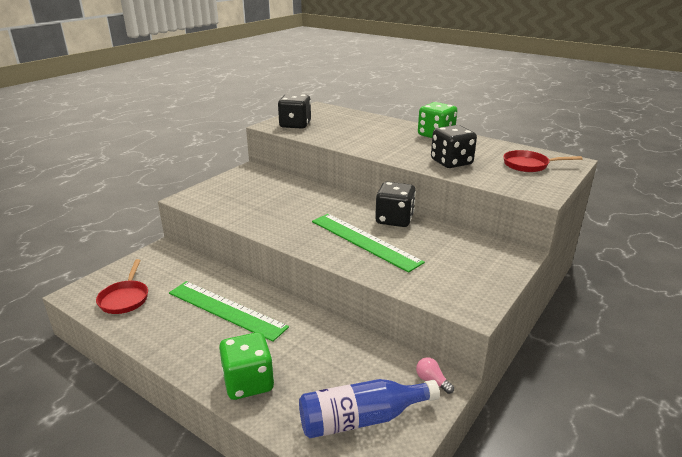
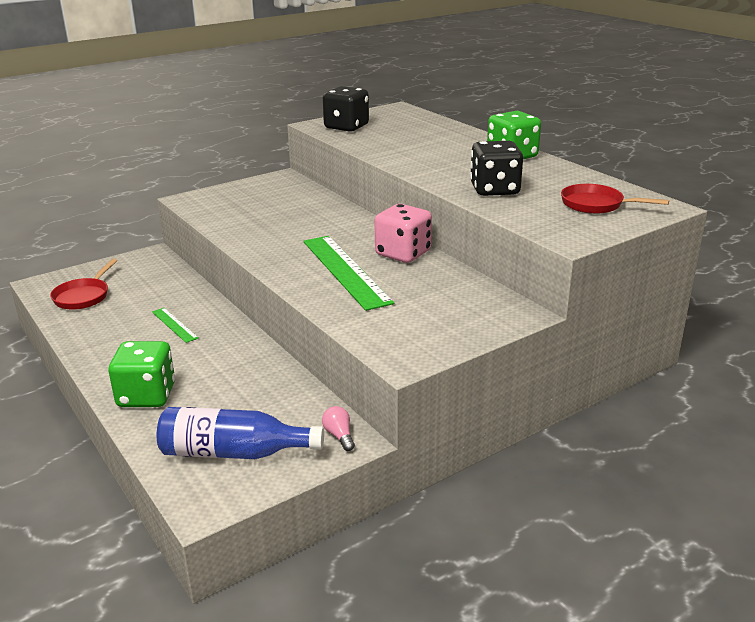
camera: 20 degrees right, 0 degrees up
green ruler [169,281,289,342] -> green ruler [152,308,199,343], size x0.48
black dice [375,182,416,227] -> pink dice [375,204,432,263]

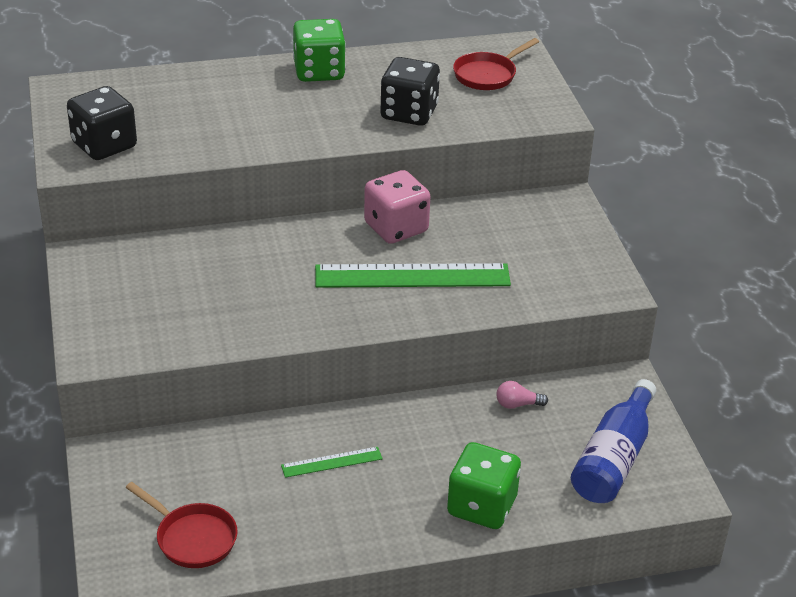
camera: 70 degrees left, 10 degrees up
pink light bulb [322,406,355,451] -> pink light bulb moved to [496,381,548,409]

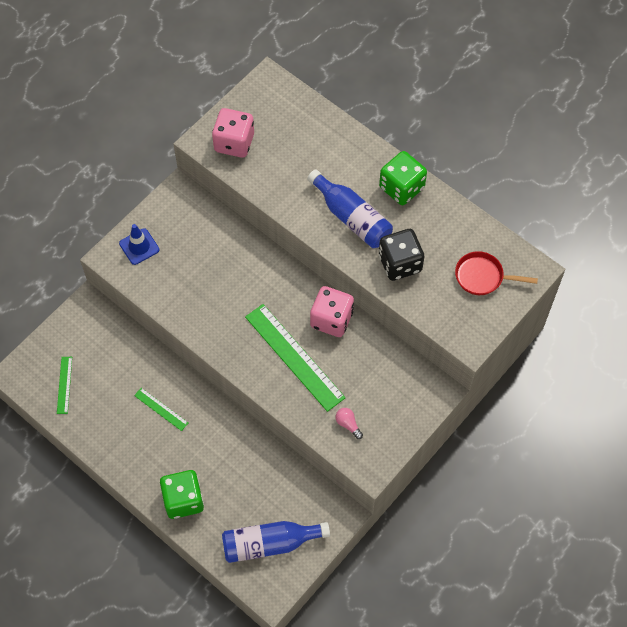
camera: 55 degrees right, 25 degrees up
black dice [67,86,137,160] -> pink dice [212,108,254,158]
red pan [126,482,238,568] -> green ruler [57,357,72,414]
pink light bulb [496,381,548,409] -> pink light bulb moved to [335,408,363,439]
none -> blue traffic cone [119,224,159,265]
none -> blue bottle [307,170,393,248]

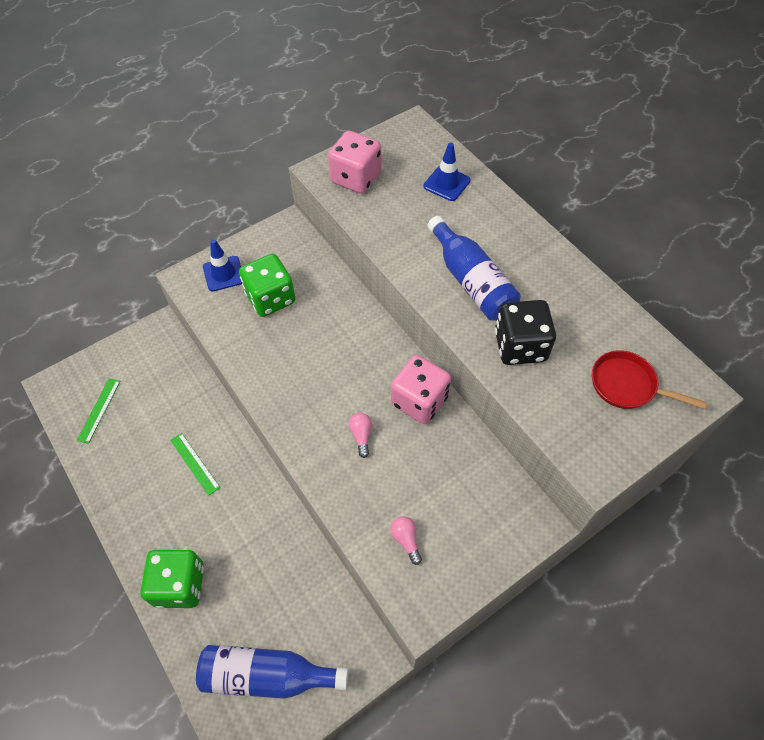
camera: 15 degrees right, 5 degrees down
green ruler [245,304,346,412] -> pink light bulb [348,413,372,458]
green dice [379,151,427,205] -> green dice moved to [239,254,296,317]
none -> blue traffic cone [423,143,471,201]

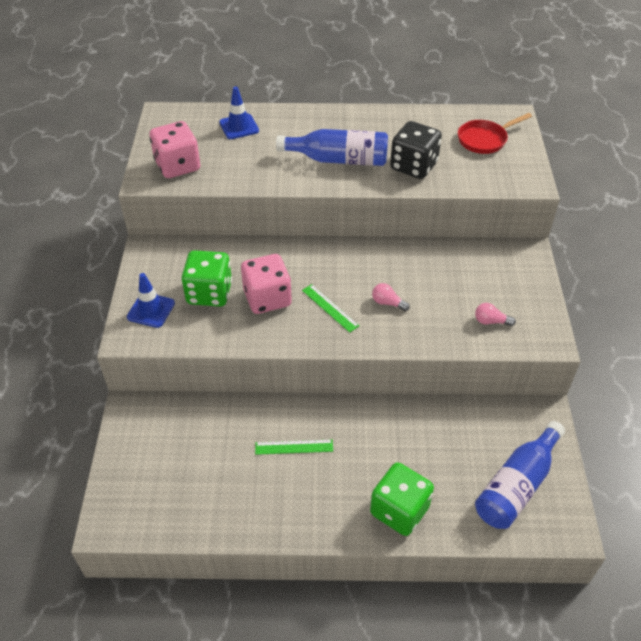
camera: 55 degrees left, 10 degrees down
green ruler [77,378,120,444] -> green ruler moved to [302,284,359,333]
pink dice [391,355,451,424] -> pink dice moved to [241,254,292,314]

